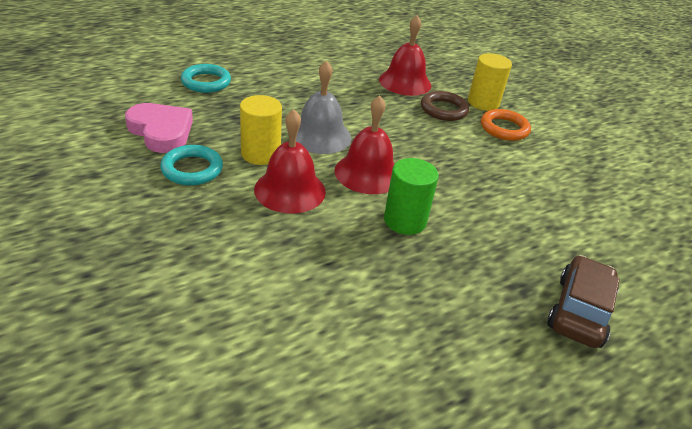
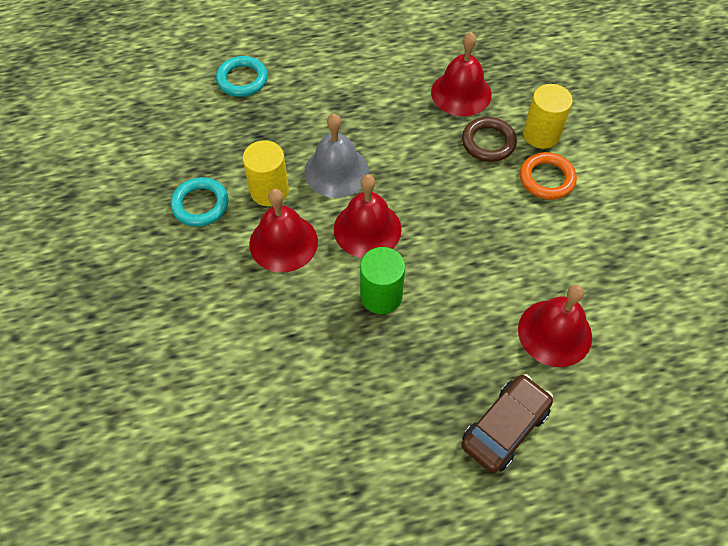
camera: 20 degrees right, 20 degrees up
pink heart [125,103,193,153] -> none
none -> red bell [518,285,592,367]

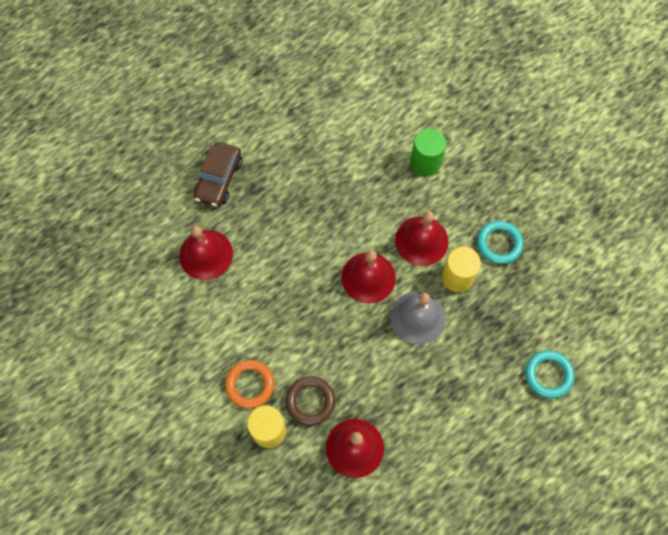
camera: 155 degrees right, 10 degrees up
green cylinder [360,247,405,314] -> green cylinder moved to [410,128,446,176]

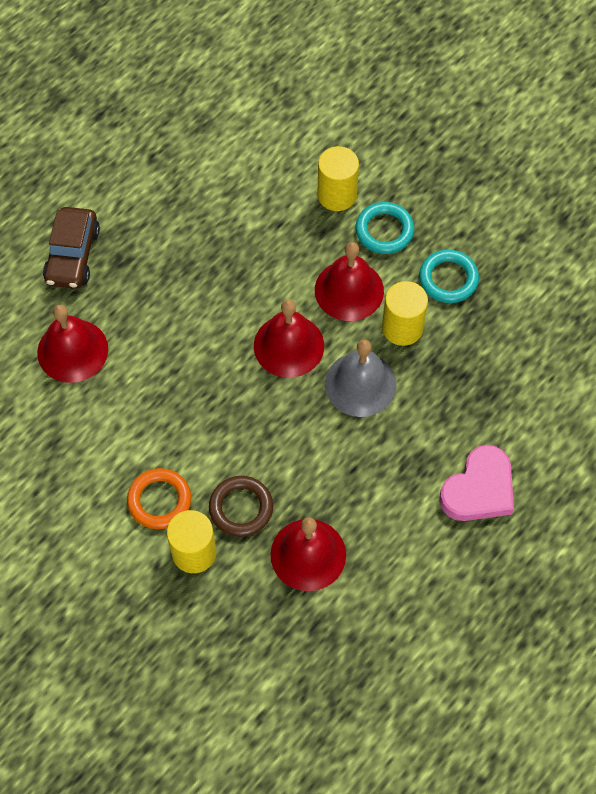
camera: 10 degrees left, 5 degrees down
green cylinder [410,128,446,176] -> yellow cylinder [317,146,359,211]
turquoise ring [525,350,575,399] -> turquoise ring moved to [356,202,414,254]
none -> pink heart [439,445,514,521]

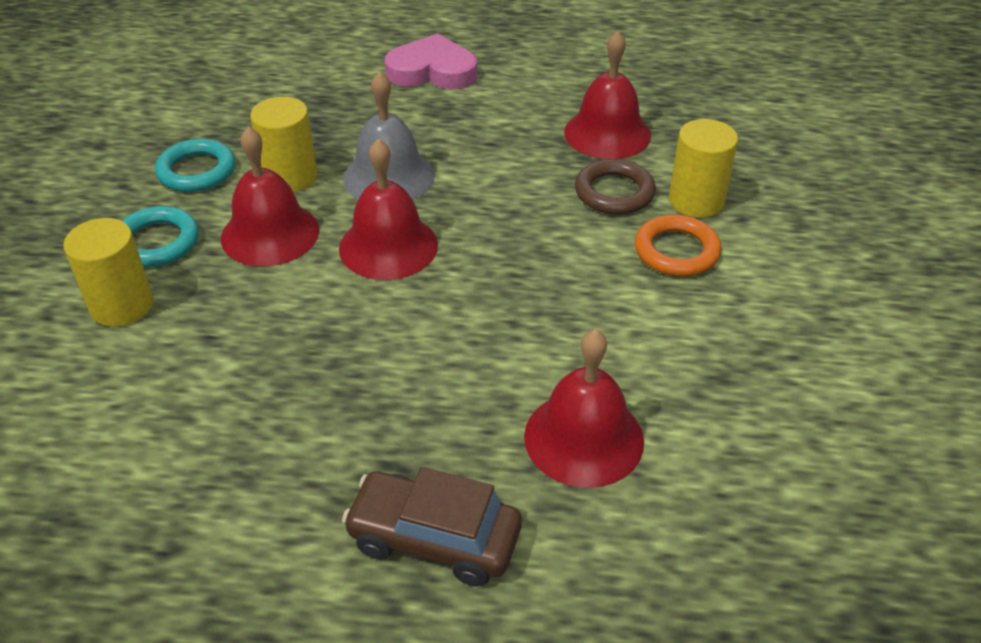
camera: 125 degrees left, 20 degrees down
brown car [43,207,100,289] -> brown car turned 135 degrees counterclockwise [342,467,522,587]

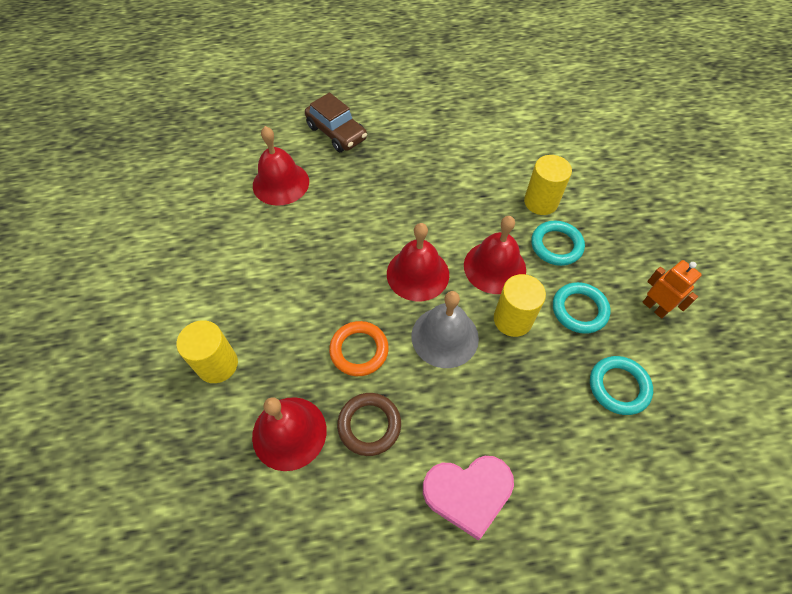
camera: 165 degrees right, 15 degrees up
brown car [342,467,522,587] -> brown car turned 45 degrees clockwise [305,93,367,152]
brown ring [575,159,656,215] -> brown ring moved to [337,393,401,456]
orange ring [635,214,722,277] -> orange ring moved to [329,321,389,376]
none -> turquoise ring [590,356,653,415]
none -> orange robot [642,260,701,319]

